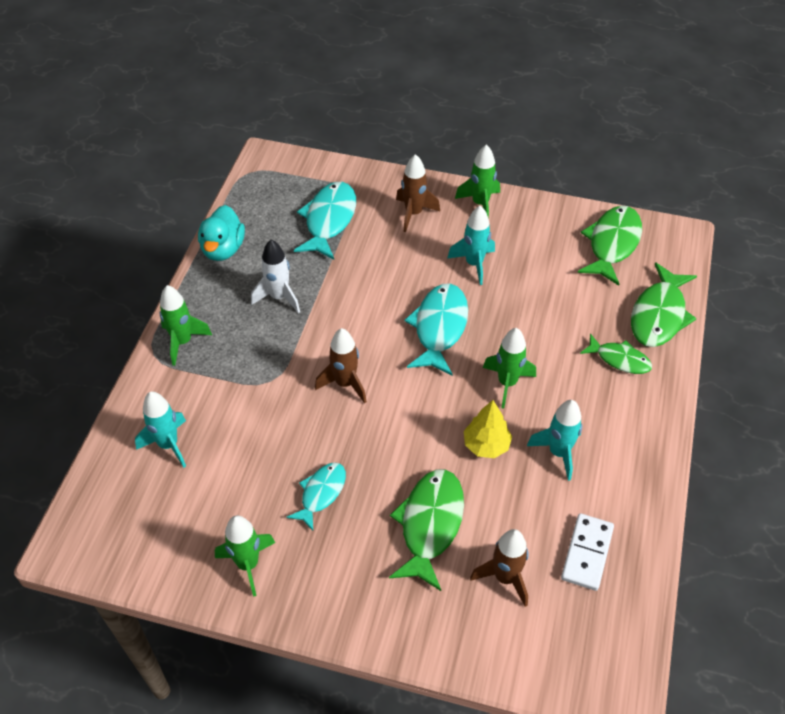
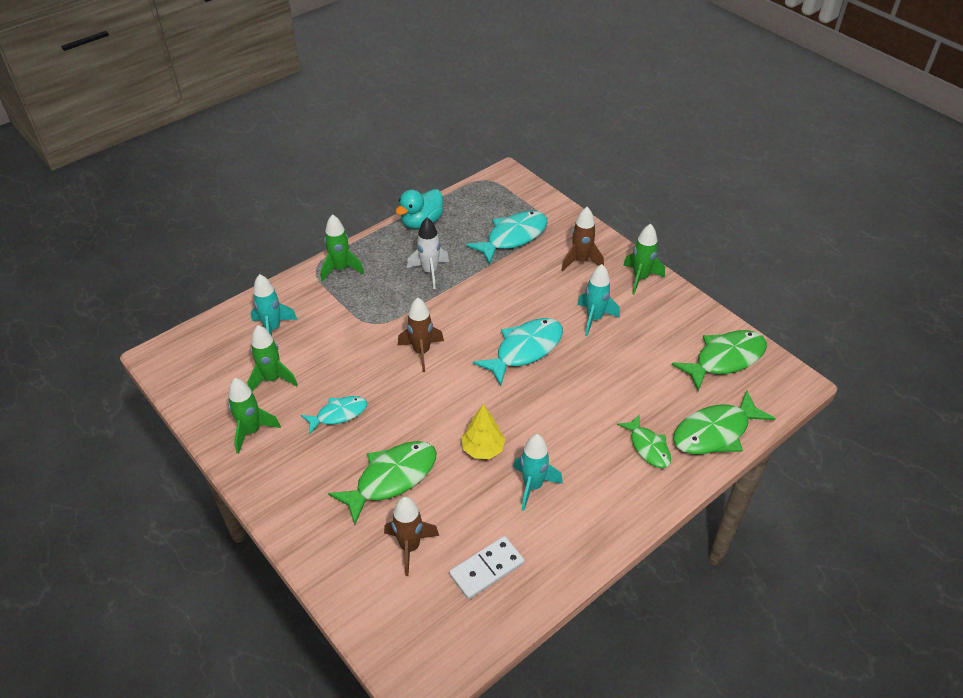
camera: 35 degrees right, 5 degrees down
green rocket [483,328,536,408] -> green rocket moved to [247,325,298,392]

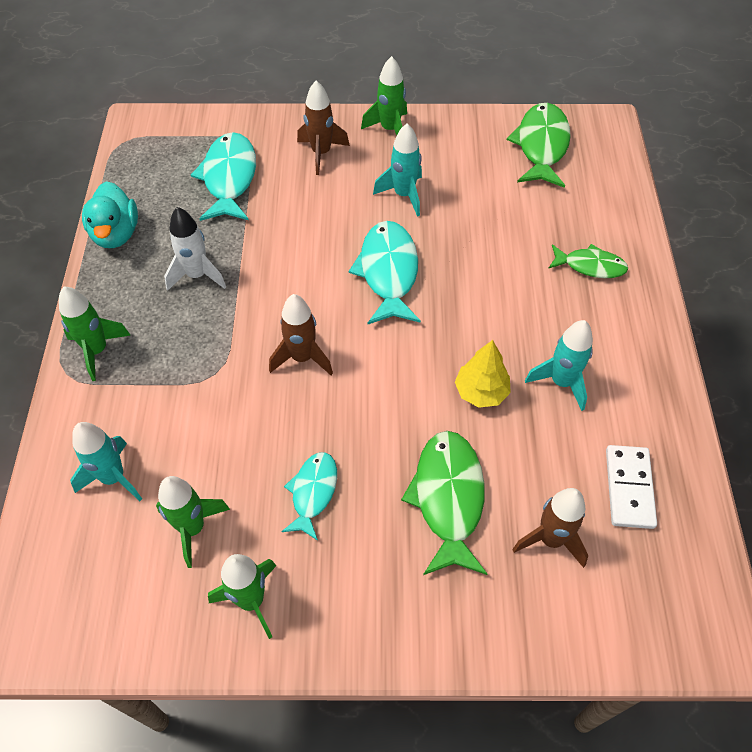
camera: 50 degrees left, 10 degrees up
green fish [673,390,776,454] -> none

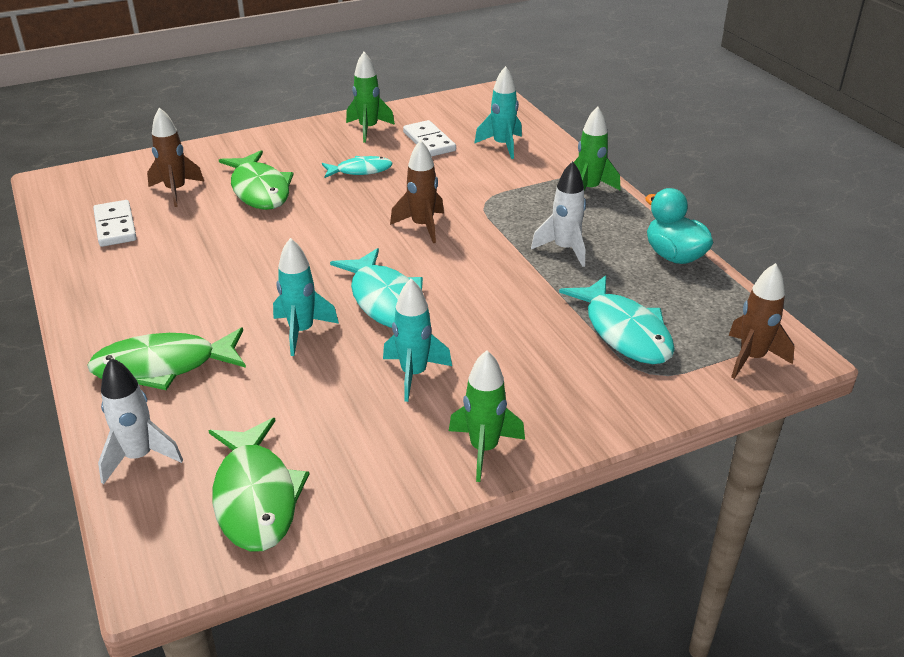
camera: 155 degrees right, 20 degrees down
green rocket [156,476,230,568] -> white domino [403,120,456,157]
turquoise fish [281,452,337,541] -> turquoise fish turned 90 degrees counterclockwise [322,156,392,178]
brown rocket [297,81,350,175] -> brown rocket moved to [728,263,794,379]
yellow tree [455,340,511,408] -> none
turquoise rocket [525,320,593,411] -> turquoise rocket moved to [273,238,339,356]
green fish [548,244,628,278] -> green fish [87,327,246,390], size x1.64
none -> white rocket [98,358,183,484]

